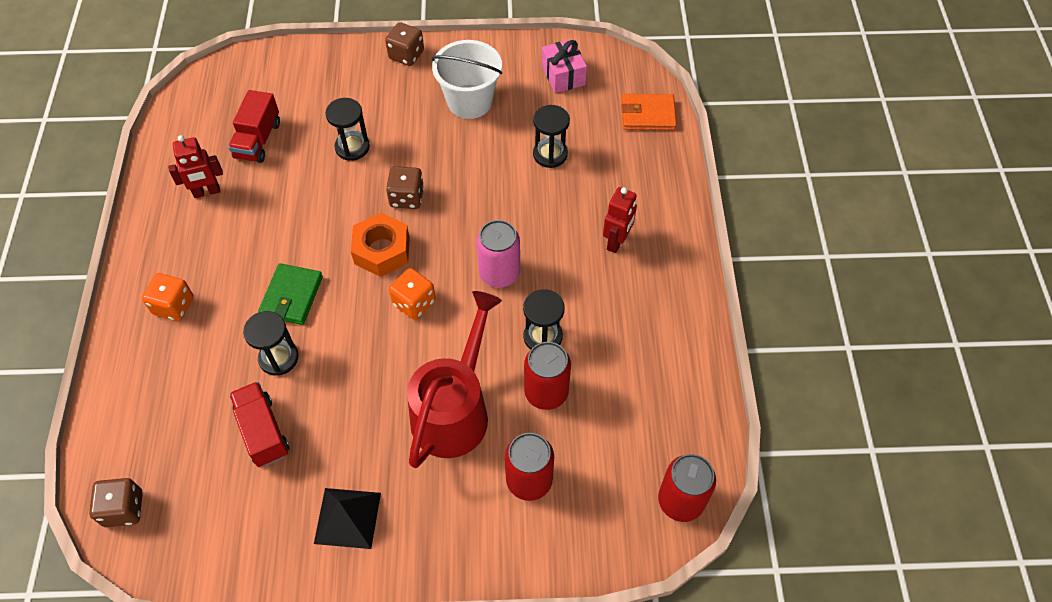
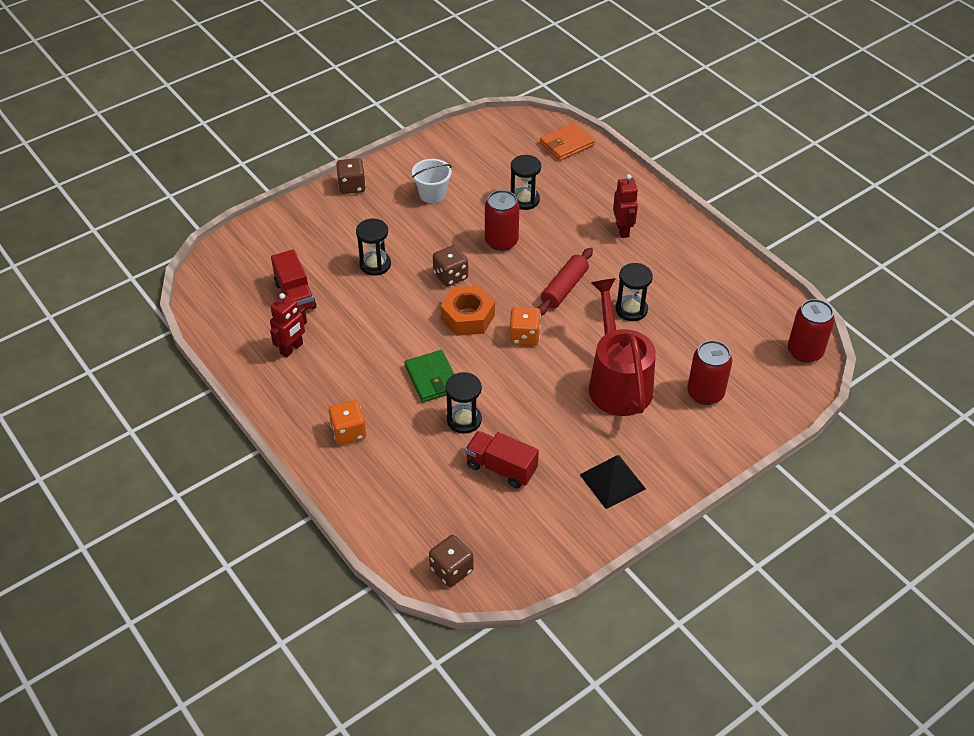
camera: 35 degrees left, 10 degrees down
white bucket [431,40,502,119] -> white bucket [412,159,452,203], size x0.66
pink can [476,220,520,288] -> red rolling pin [538,247,593,316]
red can [524,342,571,410] -> red can moved to [485,190,519,251]
pink gift [541,39,587,93] -> none

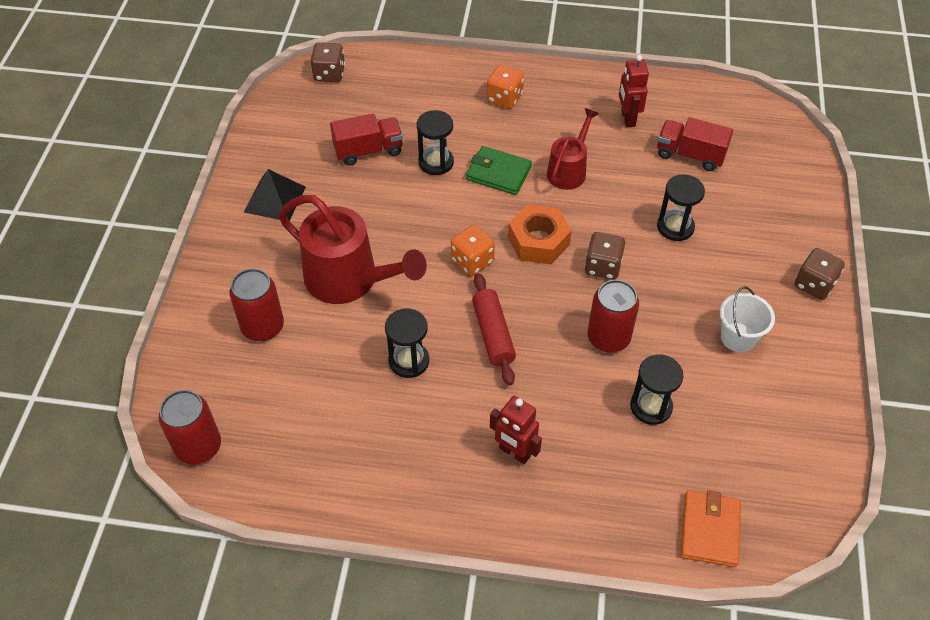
camera: 135 degrees right, 5 degrees up
none -> red watering can [547,108,599,190]

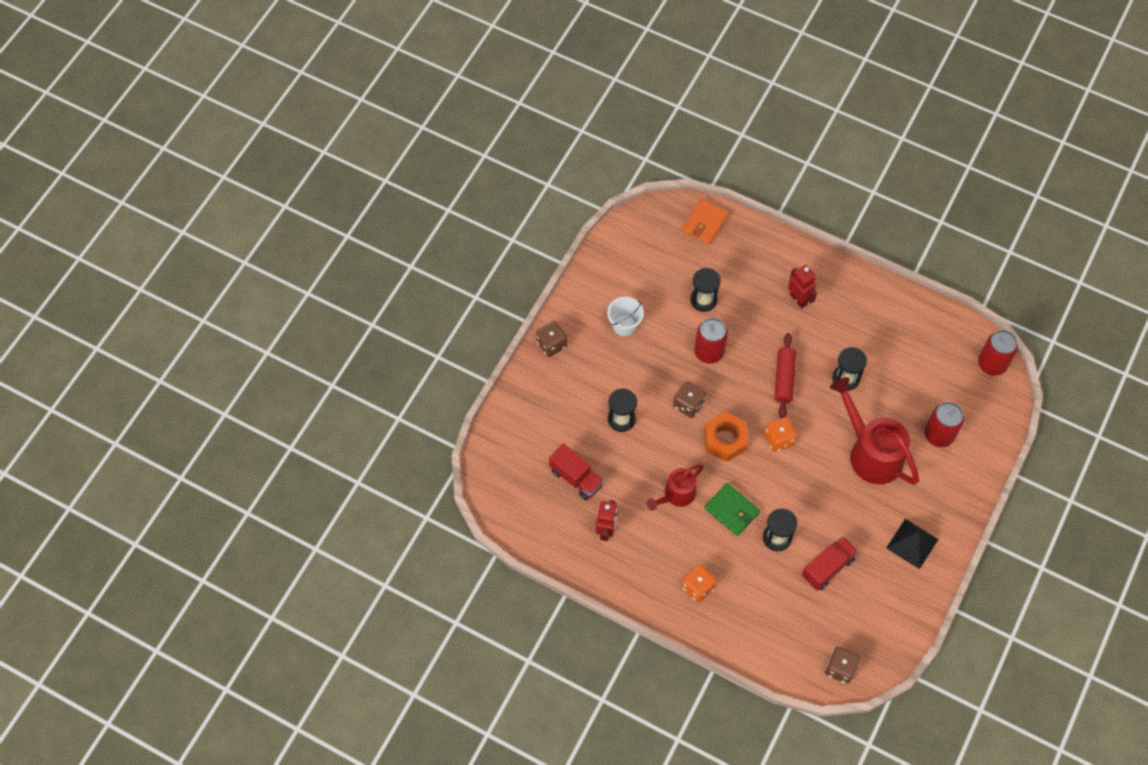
camera: 160 degrees left, 10 degrees up
red truck [330,114,403,166] -> red truck turned 135 degrees clockwise [802,536,858,591]

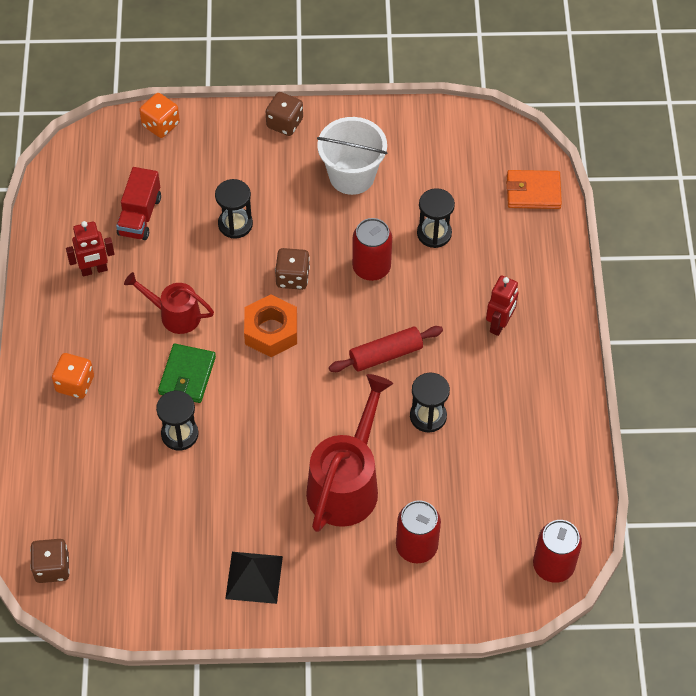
camera: 60 degrees right, 5 degrees down
white bucket [607,297,644,336] -> white bucket [317,117,387,195], size x1.52
orange dice [764,417,797,452] -> orange dice moved to [139,93,180,138]
red truck [802,536,858,591] -> none

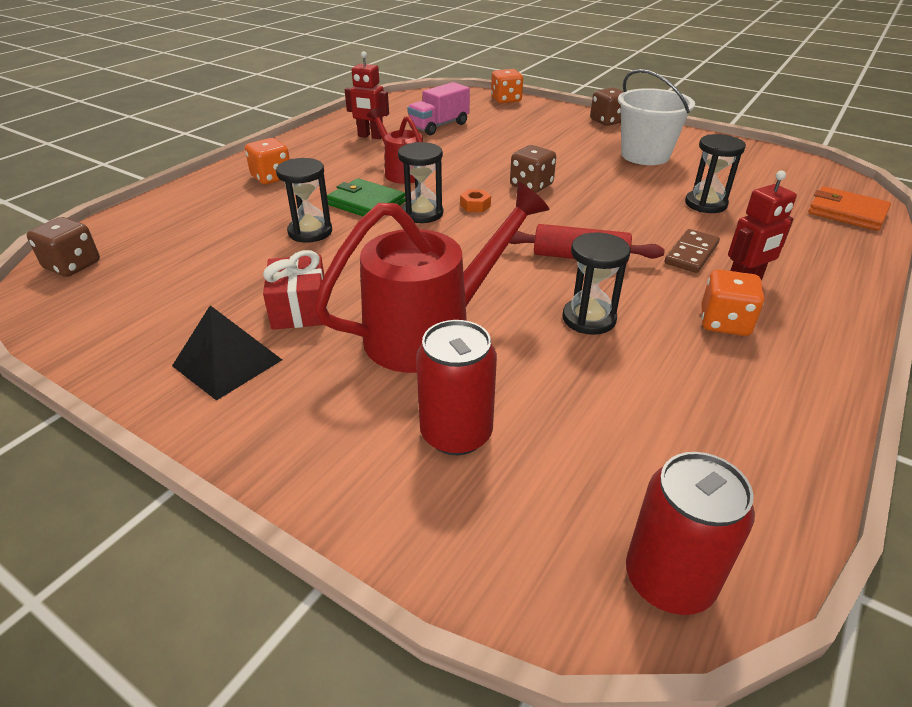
camera: 35 degrees right, 20 degrees down
red truck [116,167,161,240] -> pink truck [407,82,470,135]
green wallet [158,344,216,403] -> green wallet turned 75 degrees clockwise [327,178,406,217]
black hourglass [215,179,253,238] -> black hourglass moved to [398,142,443,223]
orange nut [244,295,297,357] -> orange nut [460,189,491,212], size x0.45
red can [352,218,392,281] -> none
none -> red gift [263,250,327,330]
none -> brown domino [665,229,720,273]
none -> orange dice [701,269,764,336]

